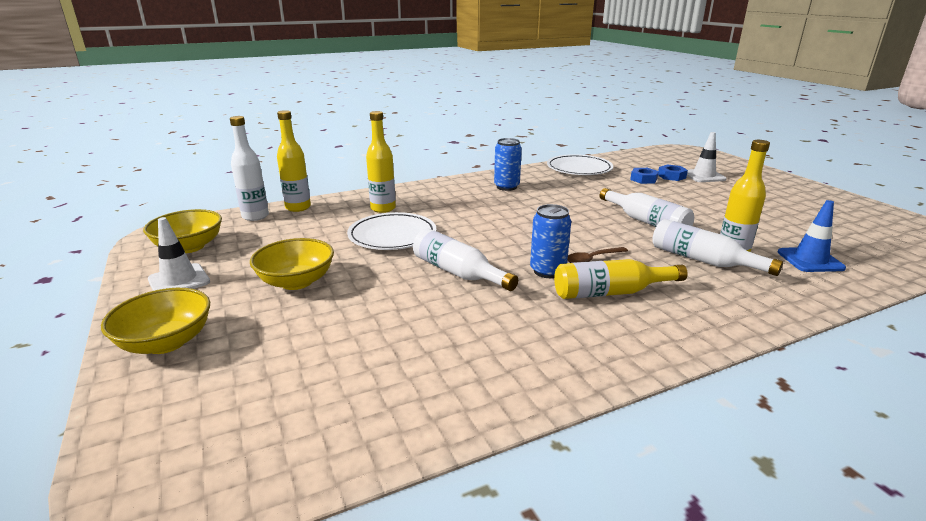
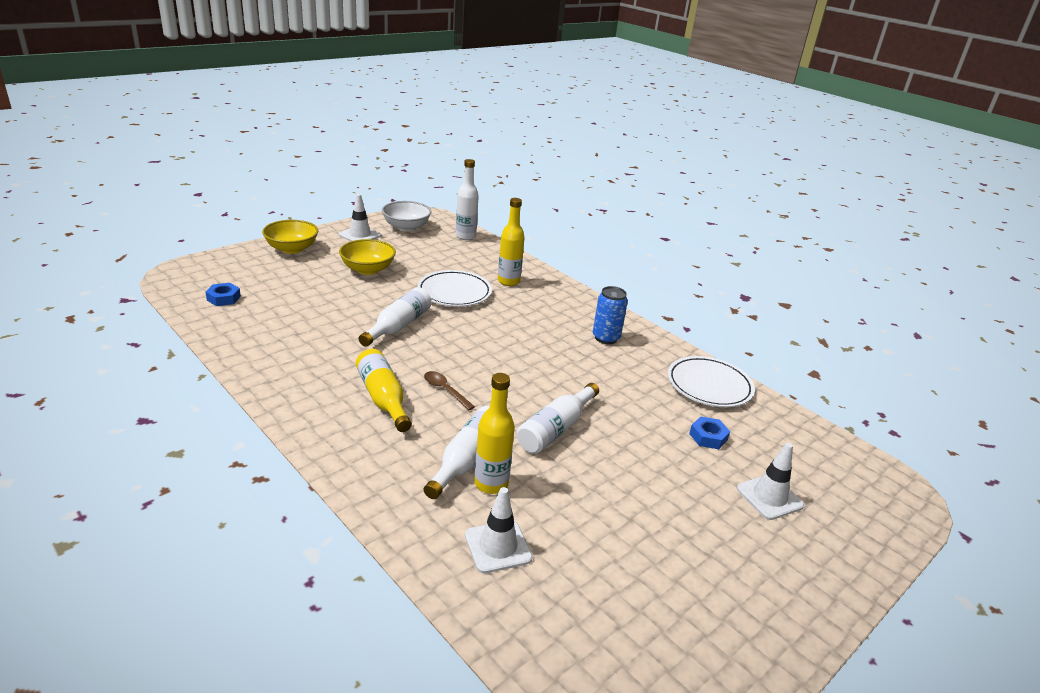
camera: 70 degrees right, 5 degrees up
yellow bowl [143,209,222,253] -> white bowl [382,201,431,231]
yellow bottle [277,110,311,212] -> none
blue can [530,204,571,278] -> none
blue nut [658,165,688,181] -> blue nut moved to [205,283,241,306]
blue traffic cone [777,200,846,272] -> white traffic cone [465,487,532,573]

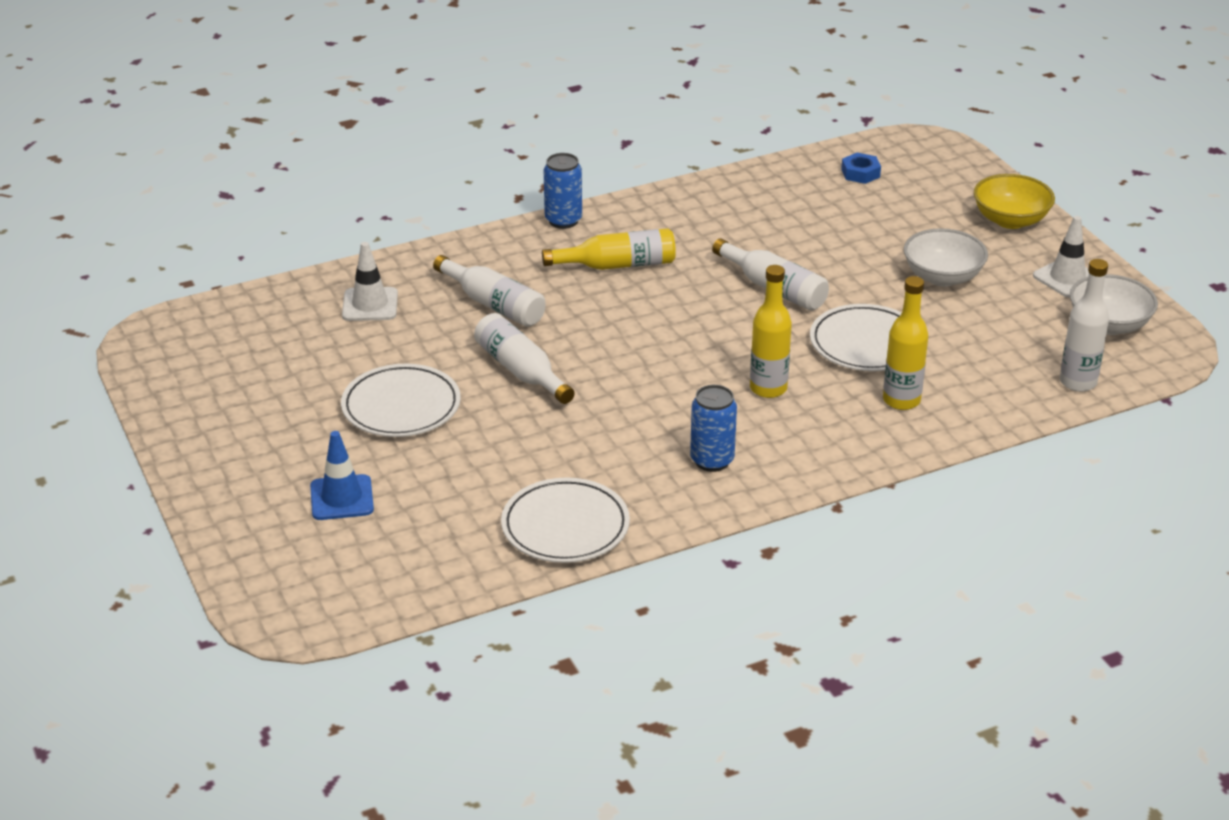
camera: 110 degrees right, 5 degrees up
yellow bowl [339,239,396,275] -> white bowl [904,228,988,287]
brown spoon [424,371,475,410] -> none
yellow bottle [474,373,515,494] -> yellow bottle moved to [750,265,792,398]
blue nut [689,417,730,449] -> none
white traffic cone [737,443,804,520] -> blue traffic cone [310,431,374,520]
none -> white plate [341,364,461,437]
none -> blue can [544,153,582,229]

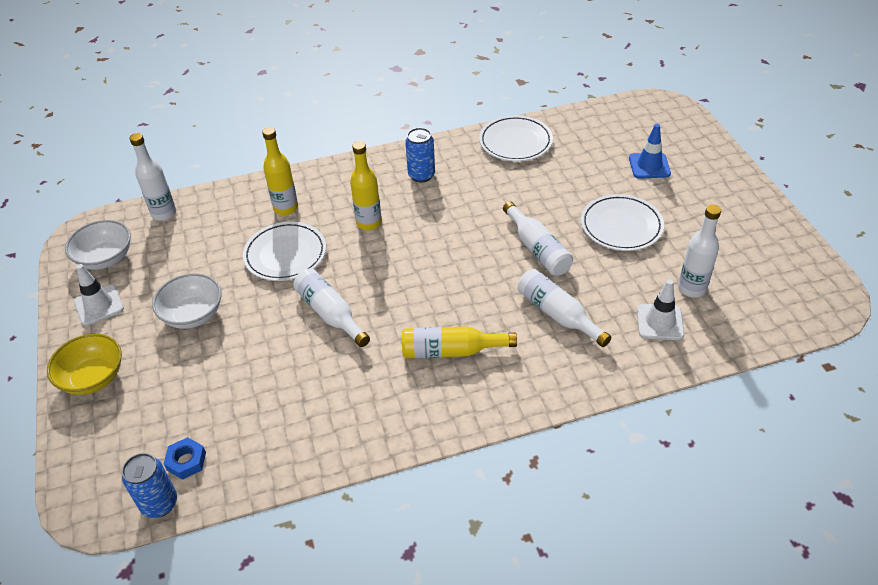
camera: 170 degrees left, 10 degrees up
blue can [544,153,582,229] -> blue can moved to [122,453,177,518]
none -> white bottle [678,204,721,297]

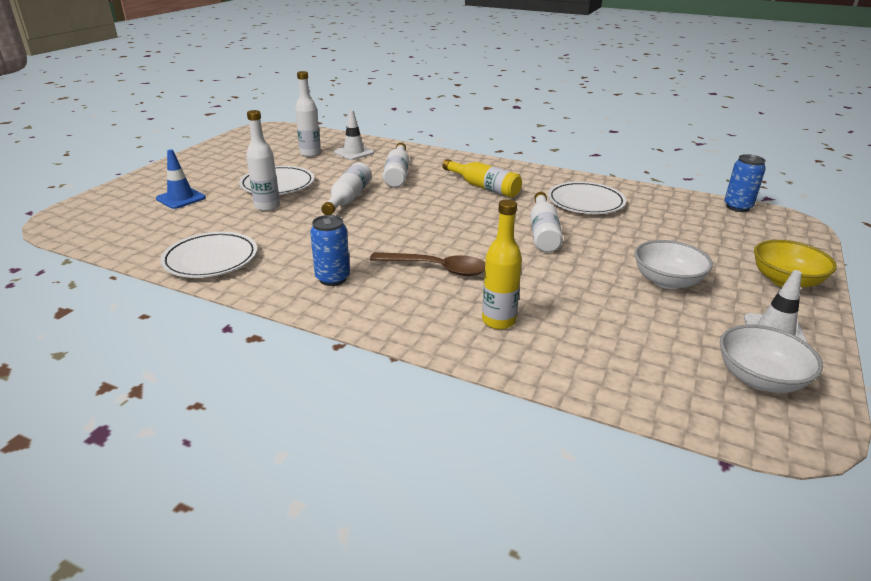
camera: 140 degrees left, 15 degrees down
white bottle [129,133,176,221] -> white bottle moved to [246,110,280,211]
blue nut [164,437,206,480] -> none
white plate [243,222,326,281] -> white plate moved to [548,181,626,214]
yellow bottle [350,141,382,230] -> brown spoon [370,252,485,276]

